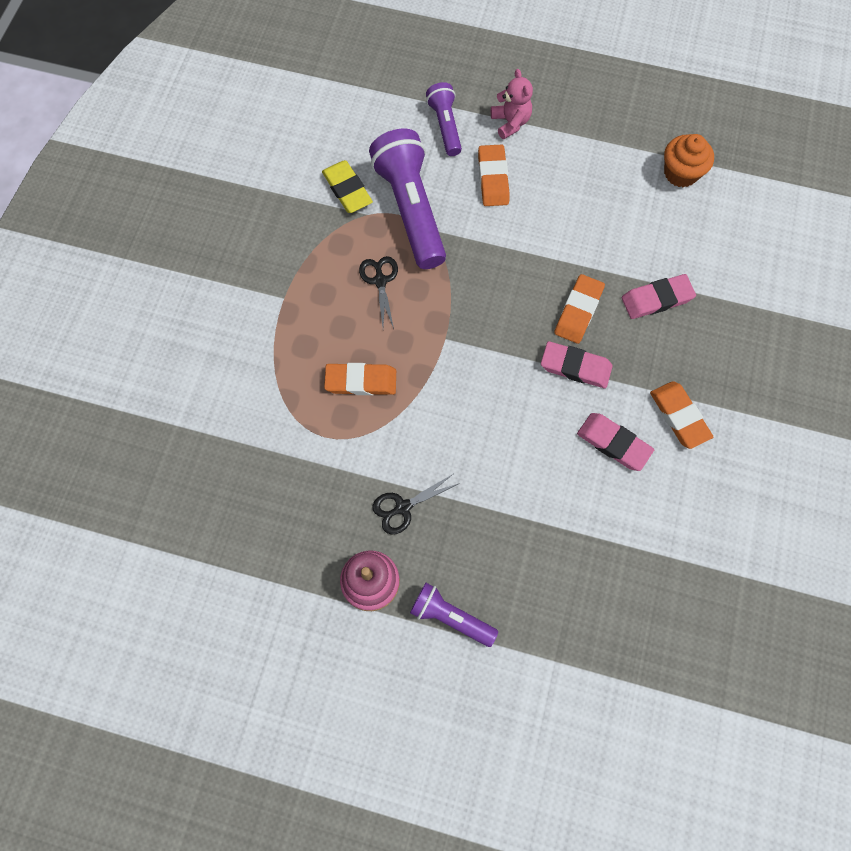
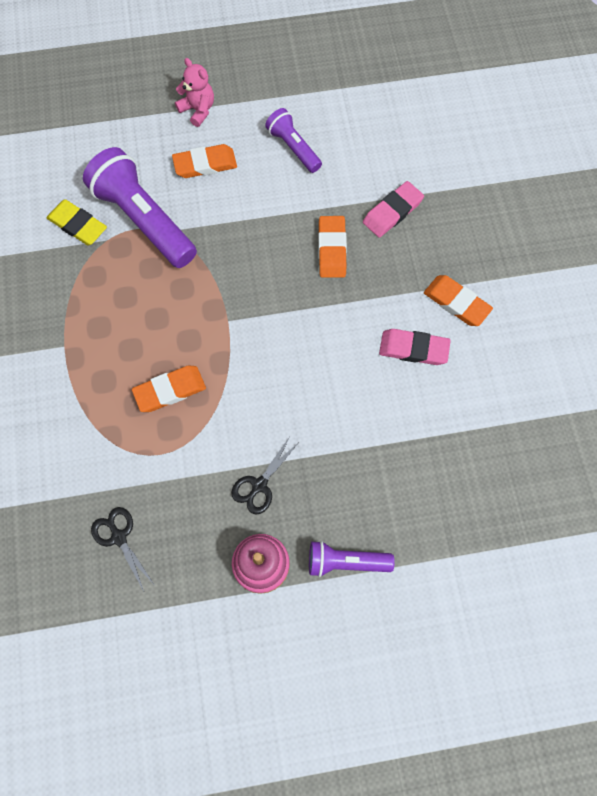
camera: 25 degrees left, 0 degrees up
black scissors [359,256,398,329] -> black scissors moved to [91,507,154,591]
purple flashlight [426,82,462,156] -> purple flashlight moved to [265,108,322,173]
orange eraser [478,145,510,206] -> orange eraser turned 75 degrees counterclockwise [172,144,237,178]
pink eraser [541,341,613,389] -> none
orange cupcake [664,134,714,187] -> none

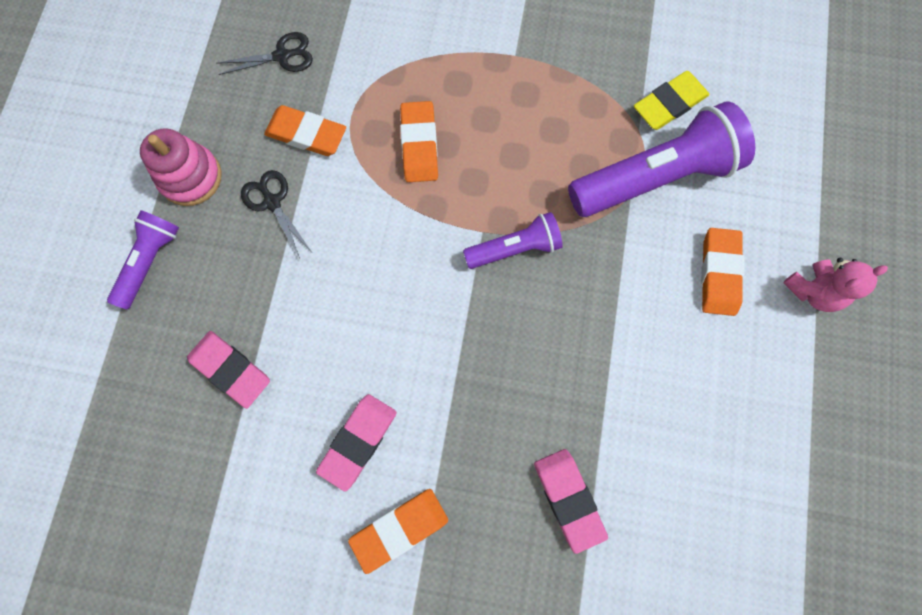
camera: 110 degrees right, 5 degrees up
purple flashlight [265,108,322,173] -> purple flashlight moved to [463,212,563,269]
orange eraser [318,216,347,278] -> orange eraser moved to [264,105,346,156]
none -> pink eraser [187,331,270,409]

